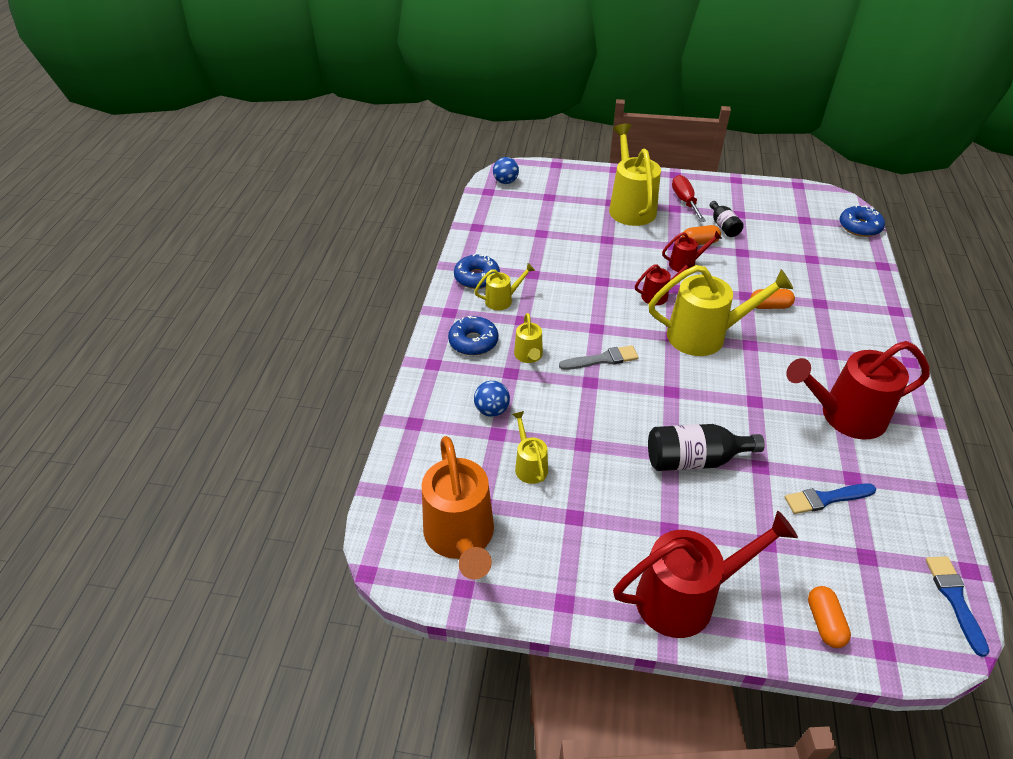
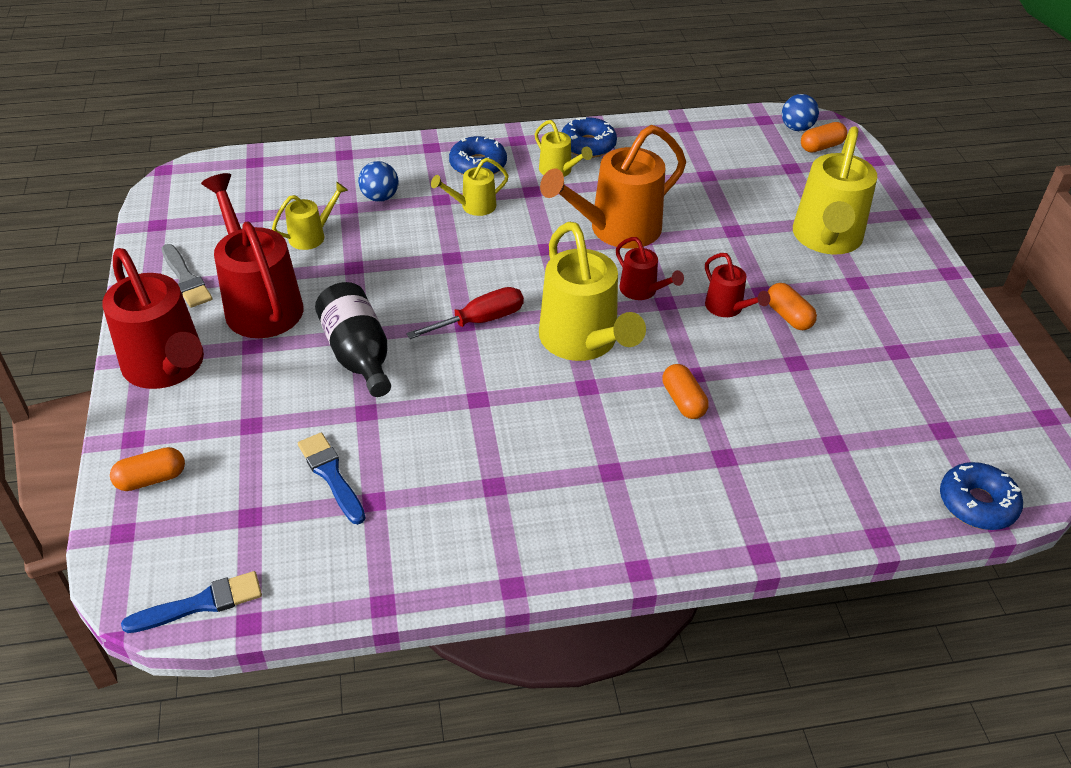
camera: 70 degrees right, 0 degrees up
orange watering can [422,436,494,580] -> orange watering can moved to [540,125,686,248]
grey brush [559,345,639,370] -> grey brush moved to [162,244,212,308]
yellow watering can [609,123,661,226] -> yellow watering can turned 135 degrees clockwise [793,126,877,254]
red screwdriver [672,175,706,222] -> red screwdriver moved to [406,287,524,339]
black bottle [709,201,744,237] -> none
red watering can [786,341,930,439] -> red watering can moved to [201,173,303,338]
none -> orange capsule [801,122,847,153]

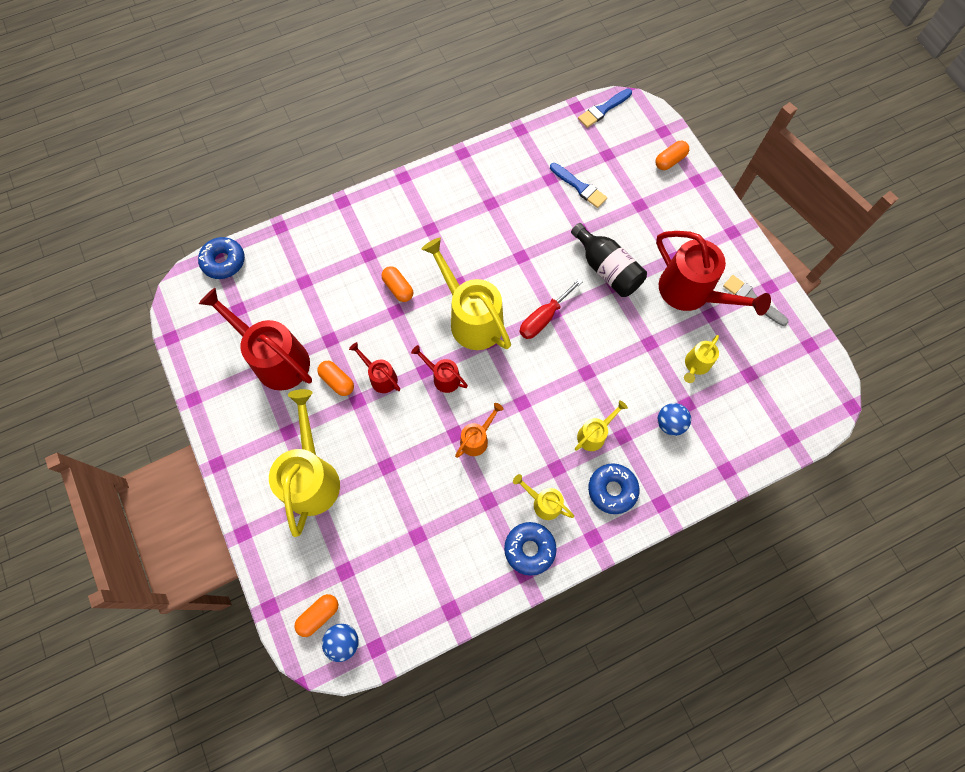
camera: 165 degrees right, 25 degrees up
red watering can [102,248,204,389] -> red watering can moved to [199,288,312,390]
orange watering can [540,125,686,248] -> orange watering can [455,403,504,458], size x0.50

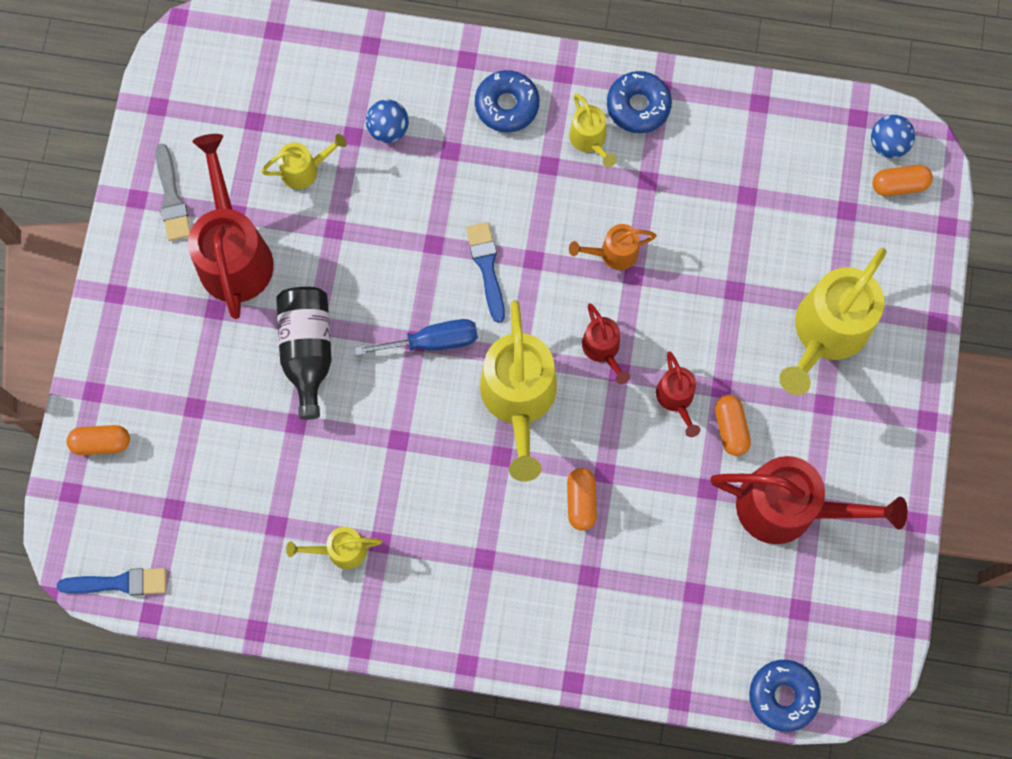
camera: 145 degrees left, 5 degrees up
red watering can [199,288,312,390] -> red watering can turned 60 degrees counterclockwise [710,456,908,544]
red screwdriver [519,278,583,339] -> blue screwdriver [355,319,478,355]
blue brush [550,163,607,208] -> blue brush moved to [466,222,505,323]
yellow watering can [575,400,628,451] -> yellow watering can moved to [286,527,382,569]

